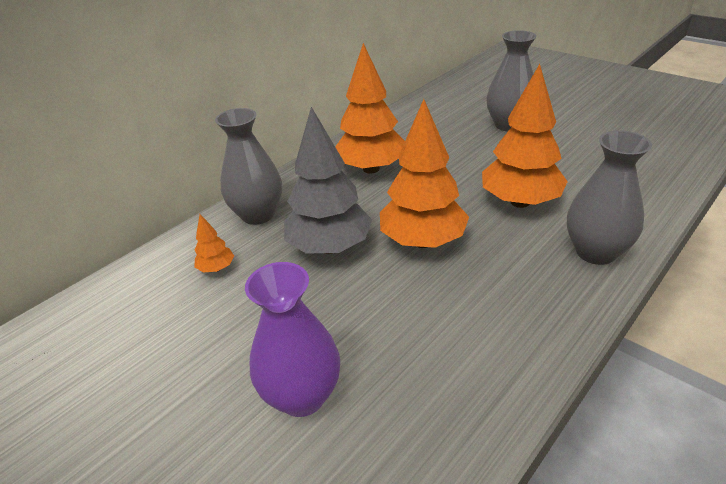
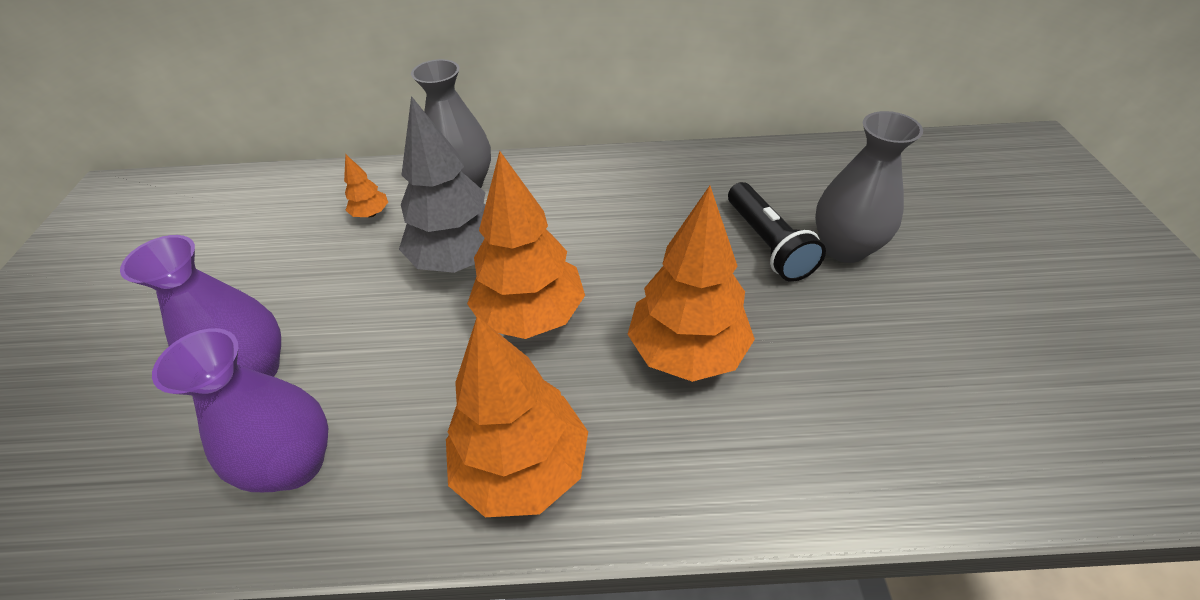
camera: 45 degrees right, 10 degrees up
orange tree [335,43,405,174] -> orange tree moved to [446,316,588,517]
grey vase [567,131,652,265] -> none
none -> purple vase [152,328,328,492]
none -> black flashlight [728,182,826,282]

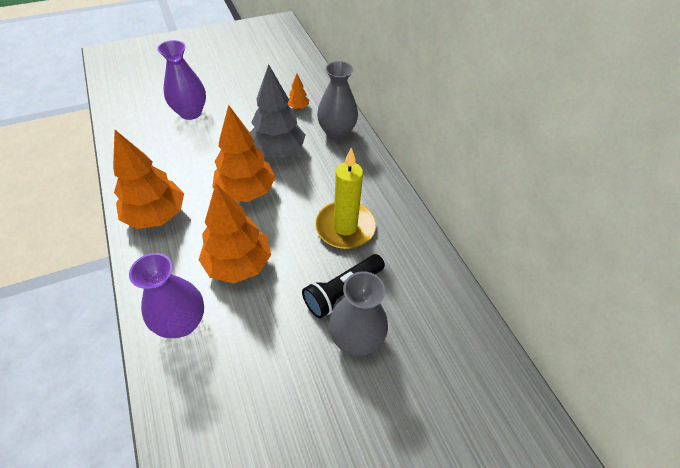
camera: 65 degrees right, 5 degrees up
purple vase [152,328,328,492] -> purple vase moved to [129,253,204,338]
none -> yellow candle [315,148,376,249]

